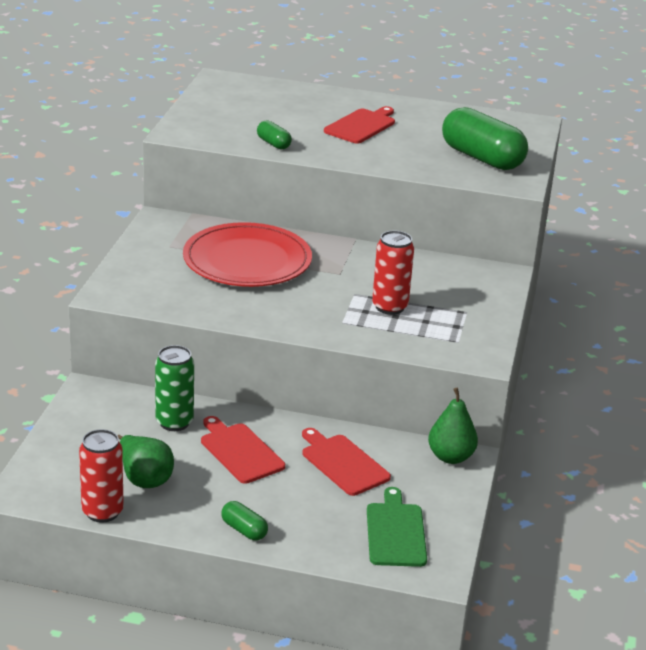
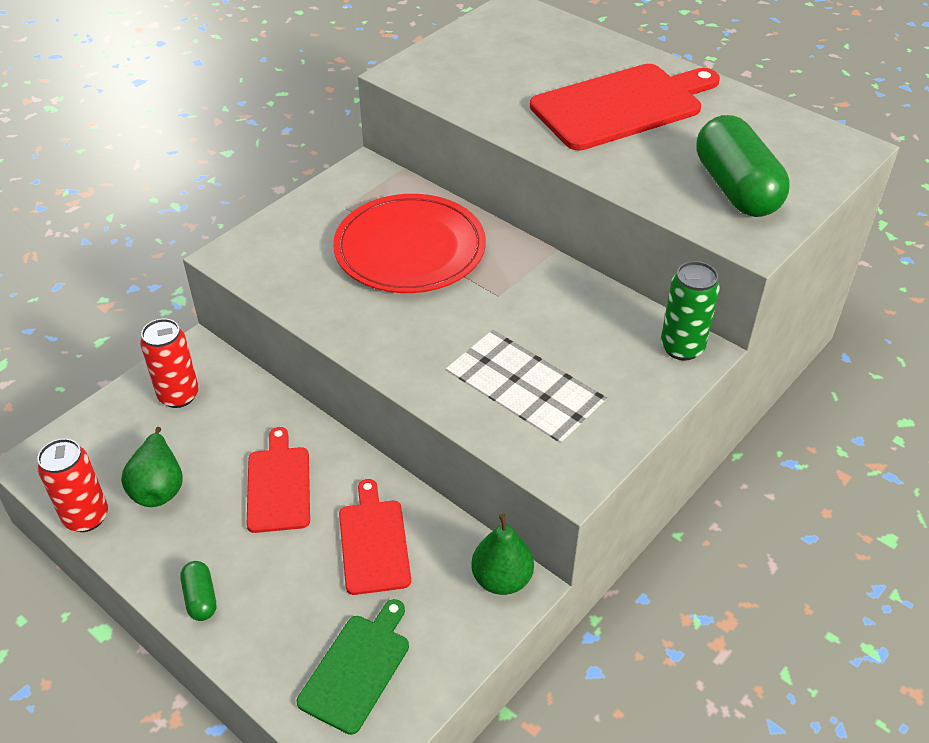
camera: 30 degrees right, 15 degrees up
green can [155,345,194,431] -> green can moved to [661,261,720,360]
green capsule [257,120,292,149] -> none
red cutting board [324,106,395,144] -> red cutting board [530,64,720,151], size x1.73
red can [372,230,414,315] -> red can moved to [140,319,199,408]

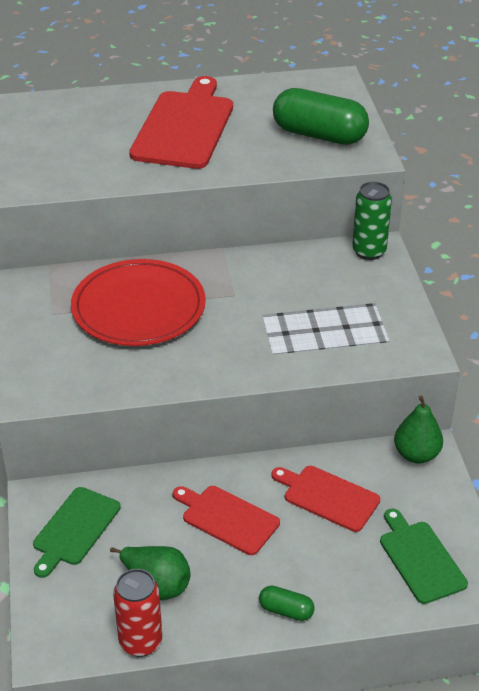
camera: 50 degrees left, 5 degrees down
red can [140,319,199,408] -> green cutting board [33,487,121,578]

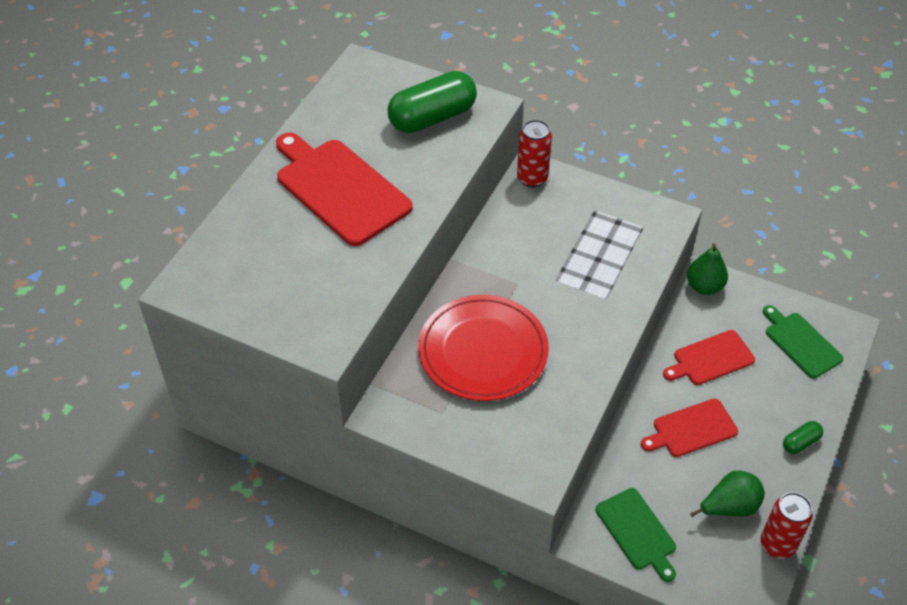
camera: 55 degrees left, 10 degrees up
green can [352,182,392,260] -> red can [517,119,552,187]
green cutting board [380,508,468,604] -> green cutting board turned 45 degrees clockwise [763,305,844,378]

